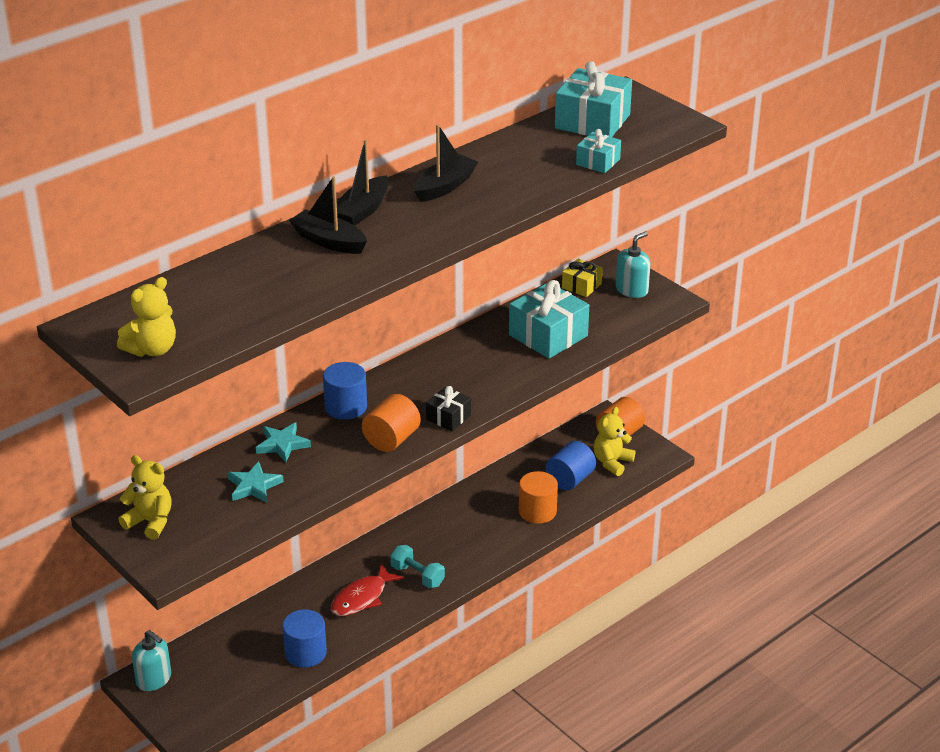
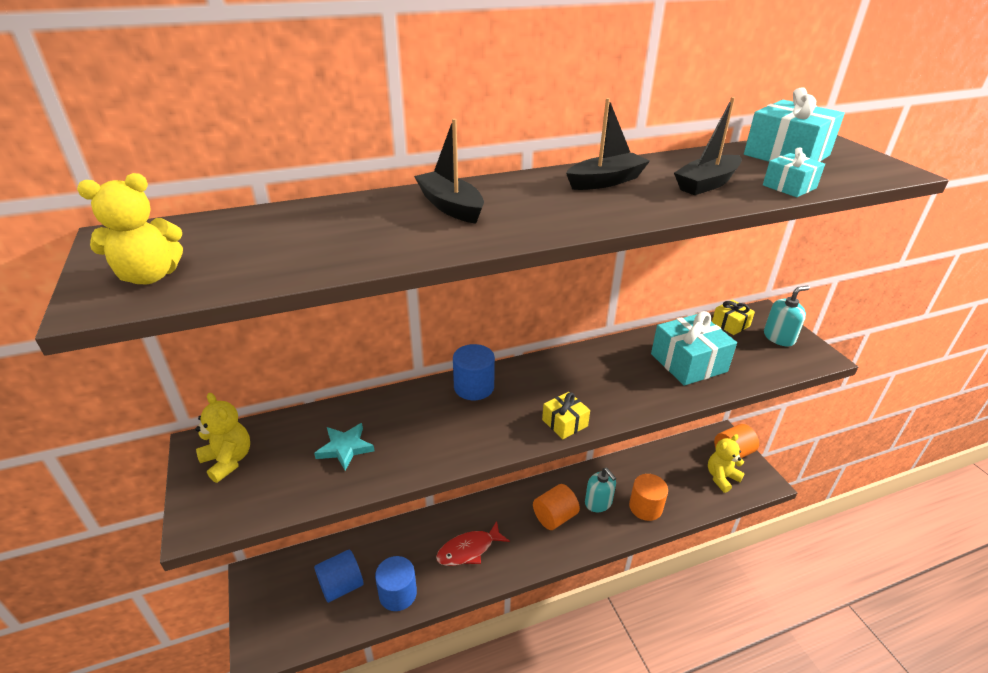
camera: 20 degrees right, 0 degrees up
turquoise soap dispenser [132,630,171,691] -> turquoise soap dispenser moved to [585,468,616,512]
turquoise star [256,422,311,462] -> none
black boat [337,139,389,226] -> black boat moved to [674,97,742,195]
orange cylinder [362,394,421,452] -> orange cylinder moved to [533,484,580,530]
turquoise dumbbell [390,545,445,588] -> none
black gift [426,386,471,431] -> yellow gift [542,392,590,439]
blue cylinder [546,441,596,490] -> blue cylinder moved to [314,549,363,603]

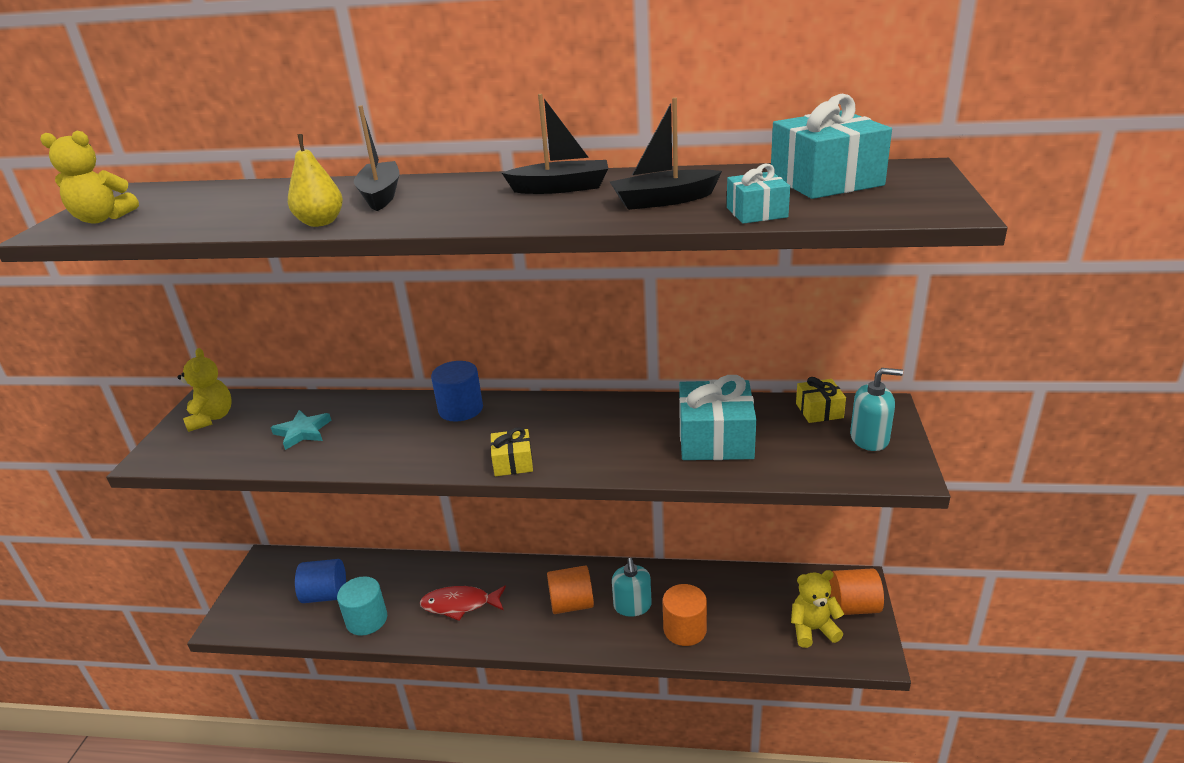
camera: 30 degrees right, 5 degrees down
blue cylinder [375,556,417,611] -> turquoise cylinder [337,576,387,636]
none -> yellow pear [288,134,343,227]

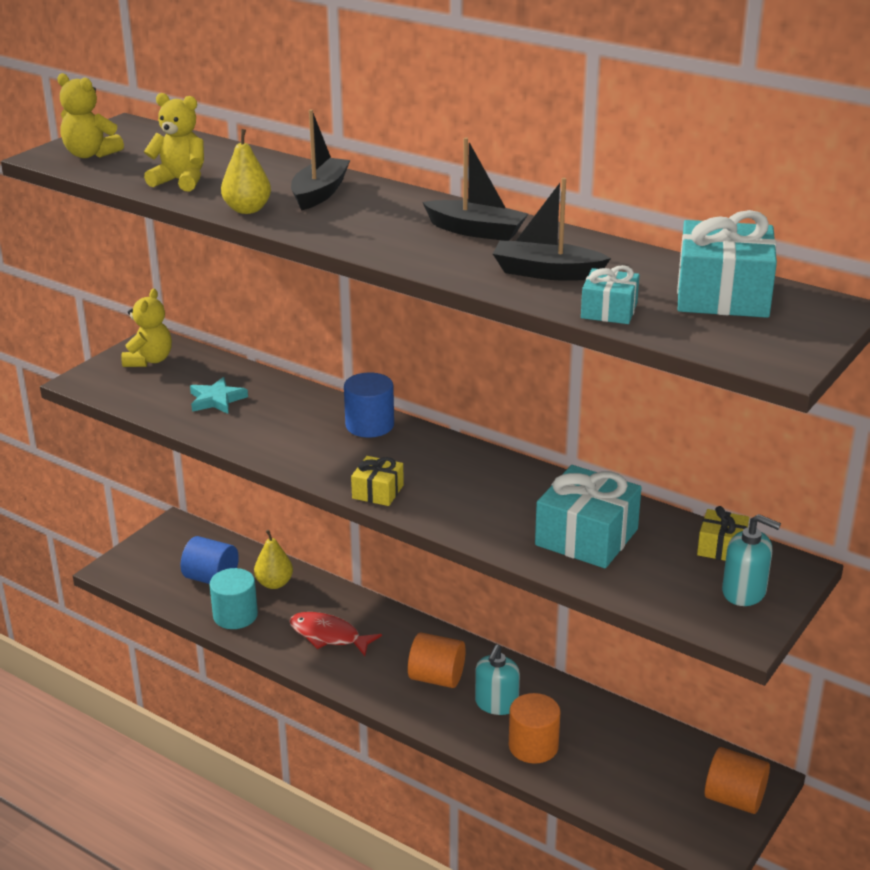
camera: 25 degrees right, 0 degrees up
yellow teddy bear [791,570,844,648] -> yellow teddy bear moved to [144,93,204,191]
none -> yellow pear [254,530,293,589]

